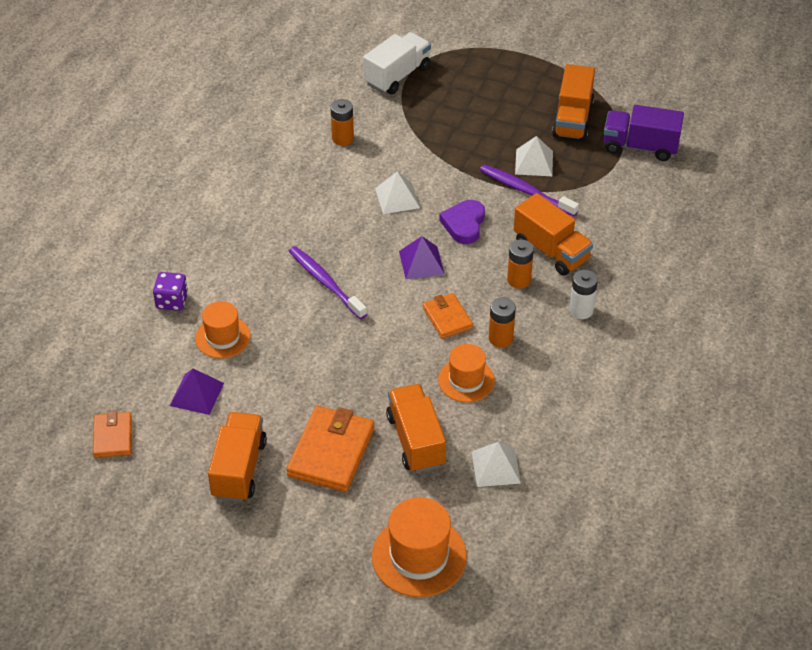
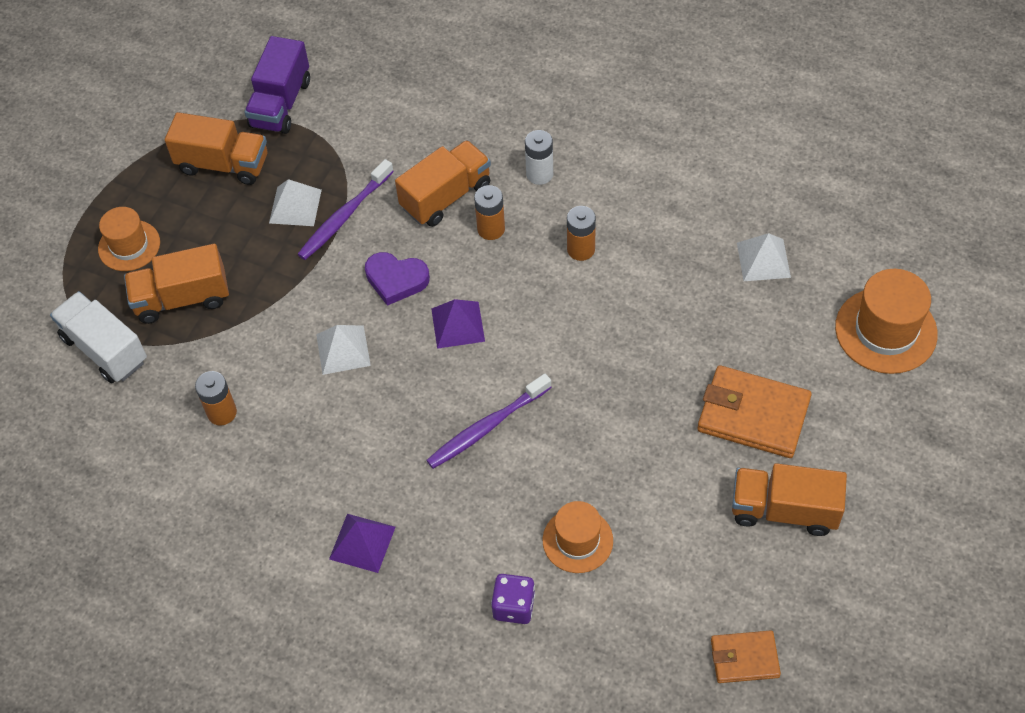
camera: 85 degrees left, 10 degrees up
purple pyramid [170,369,224,415] -> purple pyramid moved to [329,514,395,573]
orange truck [386,384,446,473] -> orange truck moved to [124,244,229,324]
orange wallet [423,293,473,339] -> none
orange hat [438,344,495,402] -> orange hat moved to [98,207,160,271]

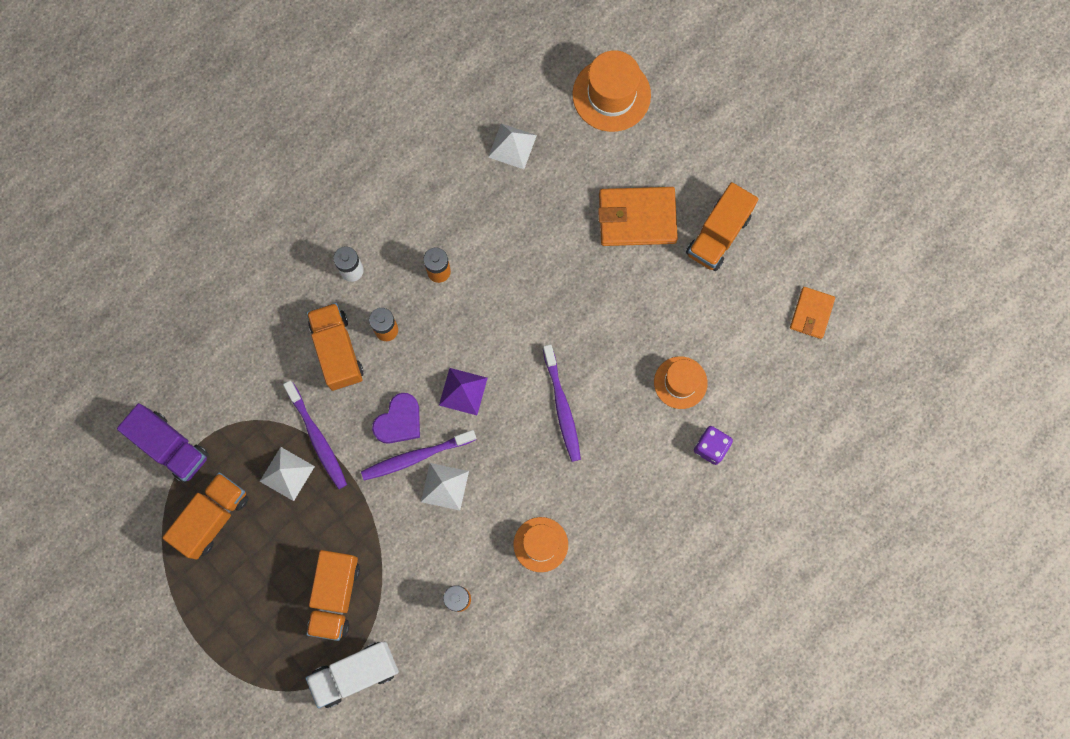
camera: 70 degrees left, 20 degrees up
orange hat [98,207,160,271] -> orange hat moved to [513,517,568,572]
purple pyramid [329,514,395,573] -> none
orange wallet [697,365,812,458] -> orange wallet turned 45 degrees clockwise [598,187,678,246]
none -> purple toothbrush [361,430,476,480]

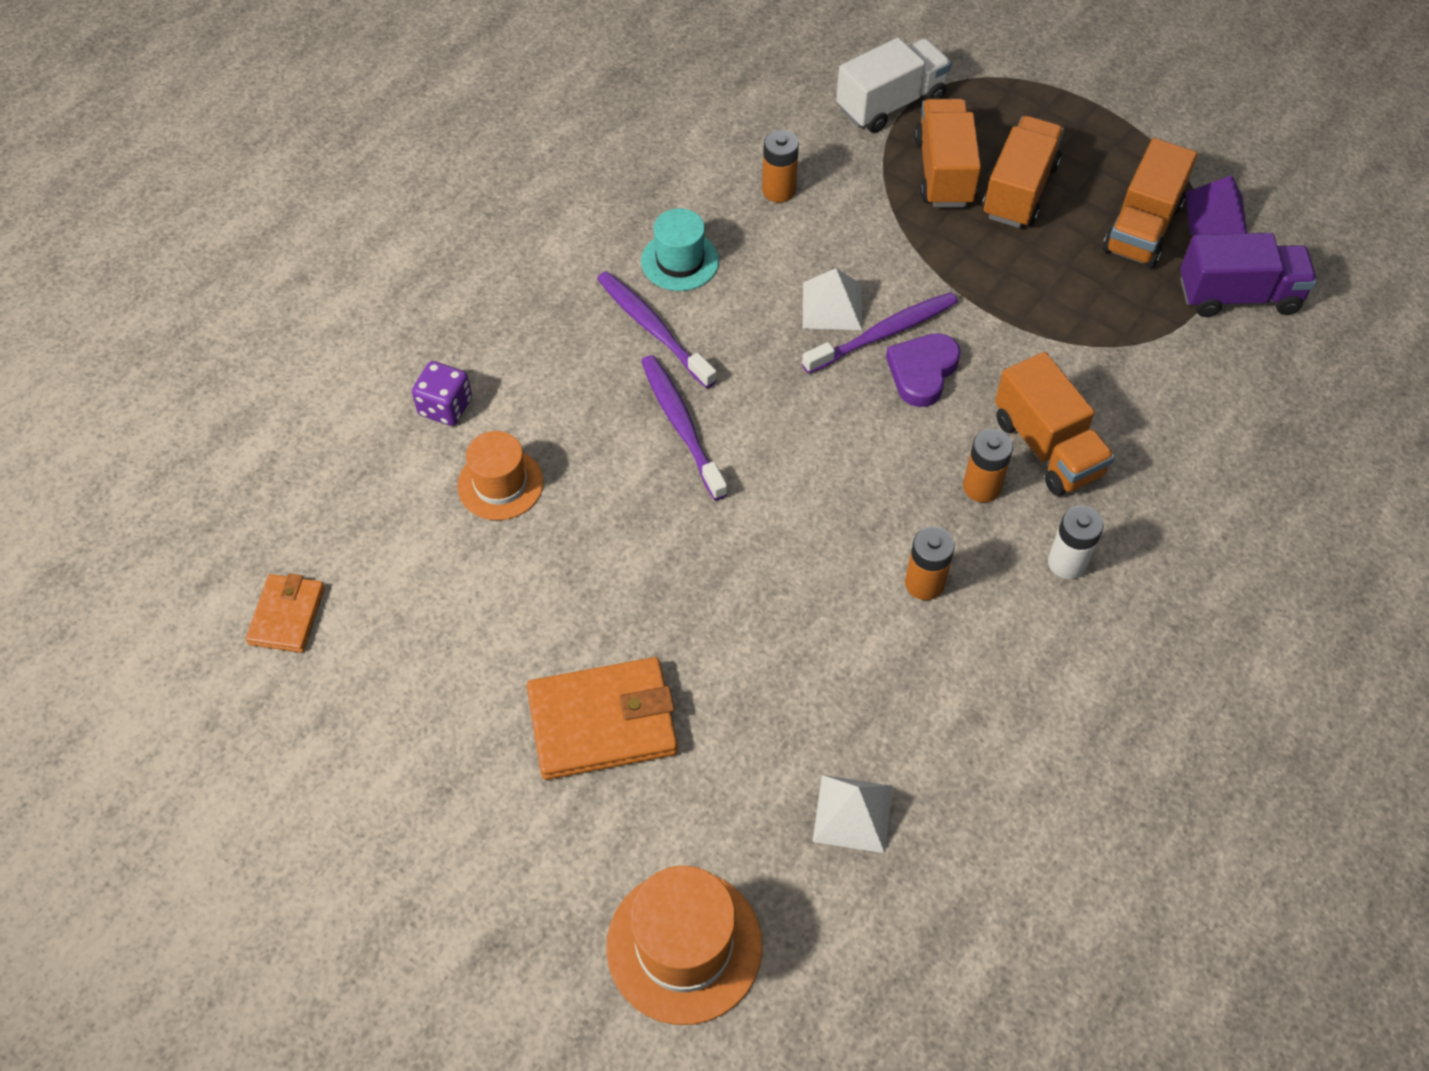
camera: 170 degrees right, 20 degrees down
purple truck [117,403,209,483] -> purple truck turned 150 degrees clockwise [1180,233,1317,317]
white pyramid [260,447,315,501] -> none
purple toothbrush [283,381,347,489] -> purple toothbrush moved to [597,271,717,388]
purple pyramid [439,368,488,415] -> purple pyramid moved to [1186,175,1247,235]
orange hat [513,517,568,572] -> turquoise hat [641,208,719,291]
orange truck [686,182,759,271] -> orange truck moved to [982,116,1064,228]

